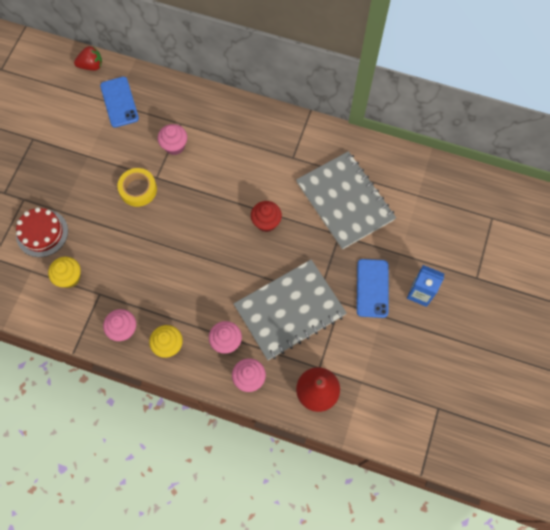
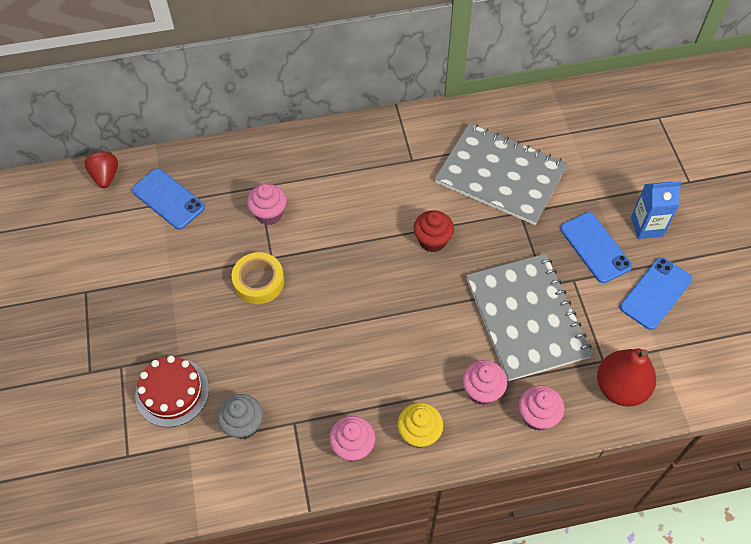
camera: 30 degrees left, 10 degrees down
yellow cupcake [48,257,81,288] -> grey cupcake [217,394,263,439]
red strawberry [74,46,102,71] -> red strawberry turned 60 degrees counterclockwise [84,151,118,188]
grey notebook [234,259,347,360] -> grey notebook turned 45 degrees counterclockwise [466,254,593,381]
none -> blue phone [620,257,693,330]

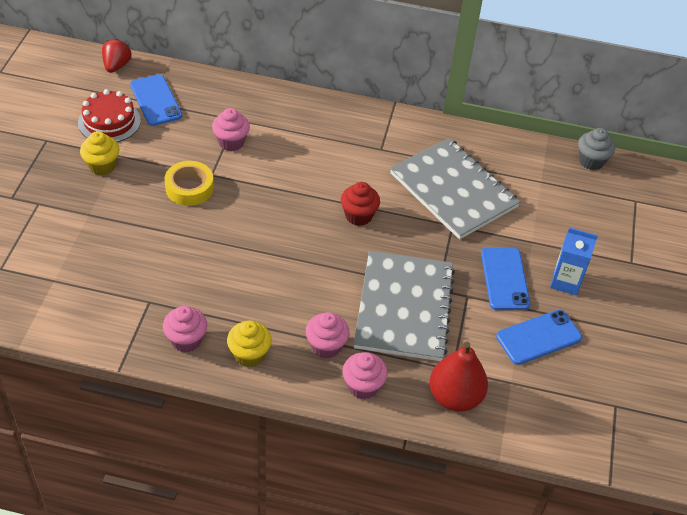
camera: 20 degrees right, 10 degrees down
red cake [135,356,209,427] -> red cake moved to [78,89,141,142]
grey cupcake [217,394,263,439] -> grey cupcake moved to [578,128,615,170]
none -> yellow cupcake [80,131,119,175]

